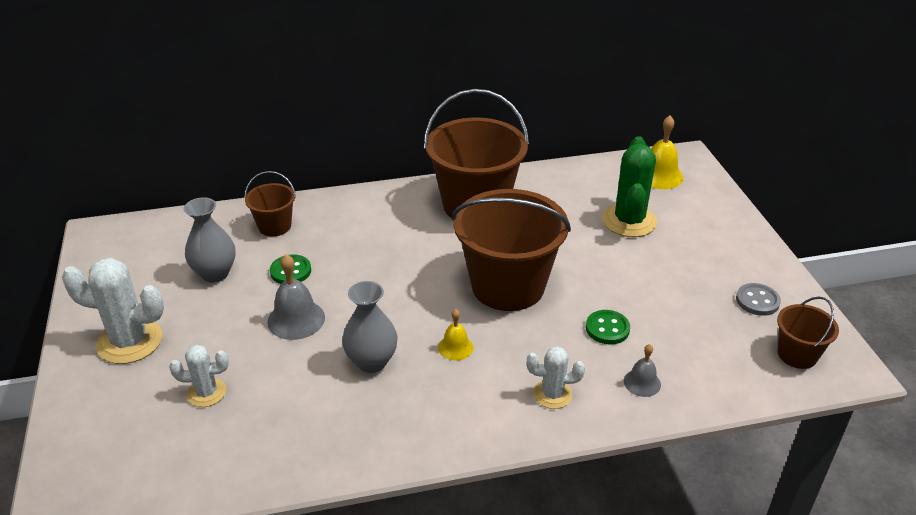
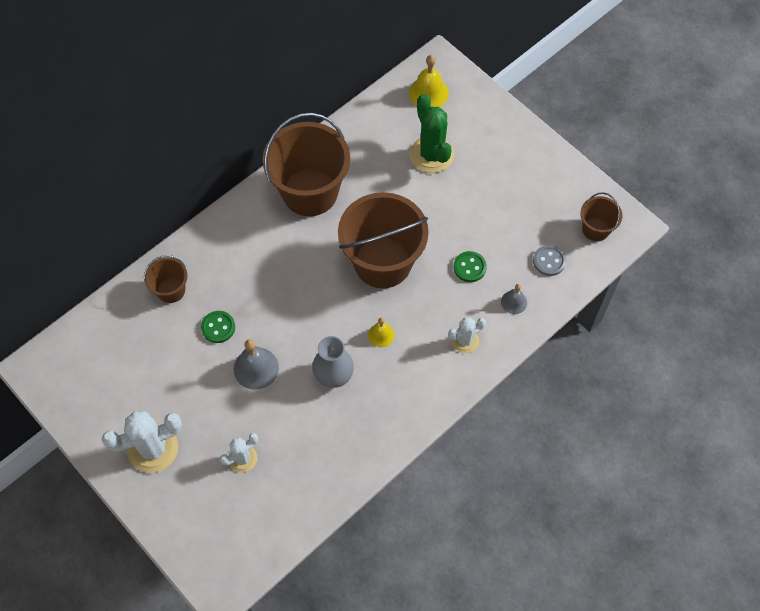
camera: 30 degrees left, 25 degrees up
grey vase [184,197,236,282] -> none
grey button [736,283,781,316] -> grey button moved to [533,245,566,276]

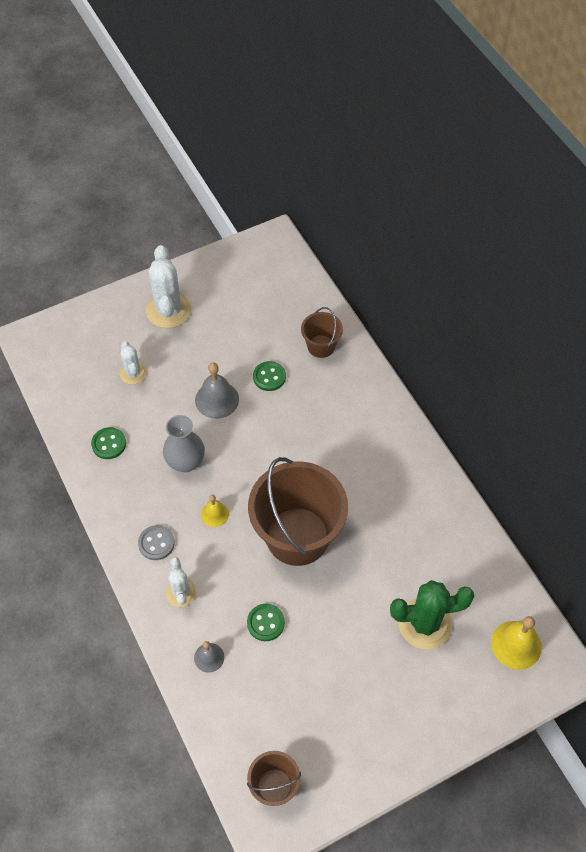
camera: 105 degrees right, 5 degrees down
brown bucket [263,113,350,216] -> none
grey button [533,245,566,276] -> grey button moved to [138,525,175,560]
none -> green button [91,427,126,459]

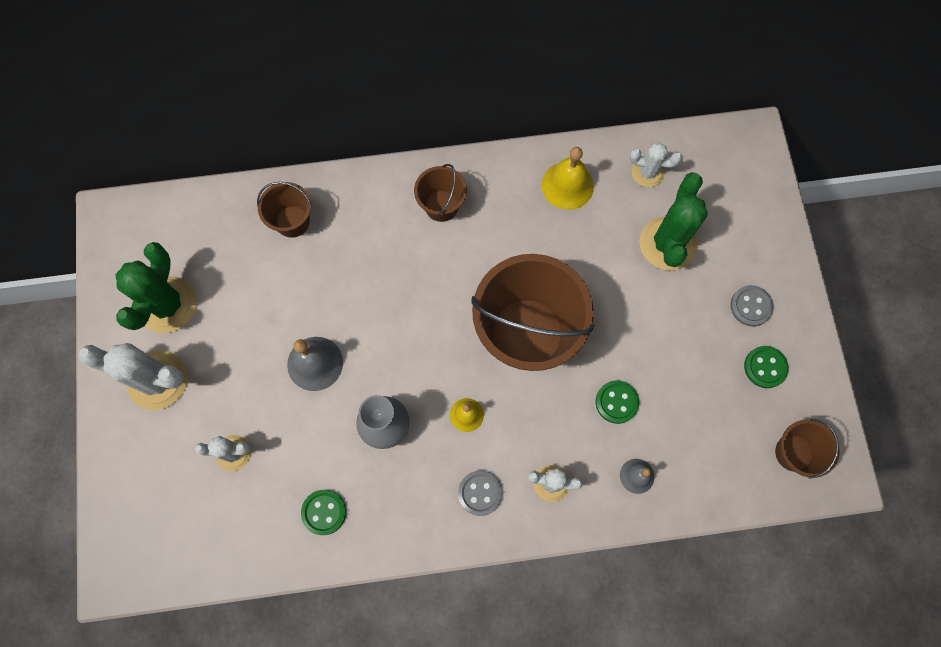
camera: 70 degrees left, 15 degrees up
green button [253,361,286,391] -> green button moved to [744,346,789,388]
yellow bell [491,616,542,670] -> yellow bell moved to [542,147,594,210]
none -> green cactus [115,242,197,333]
none -> brown bucket [414,164,467,222]
none -> white cactus [630,142,682,187]
none -> grey button [730,285,774,326]

